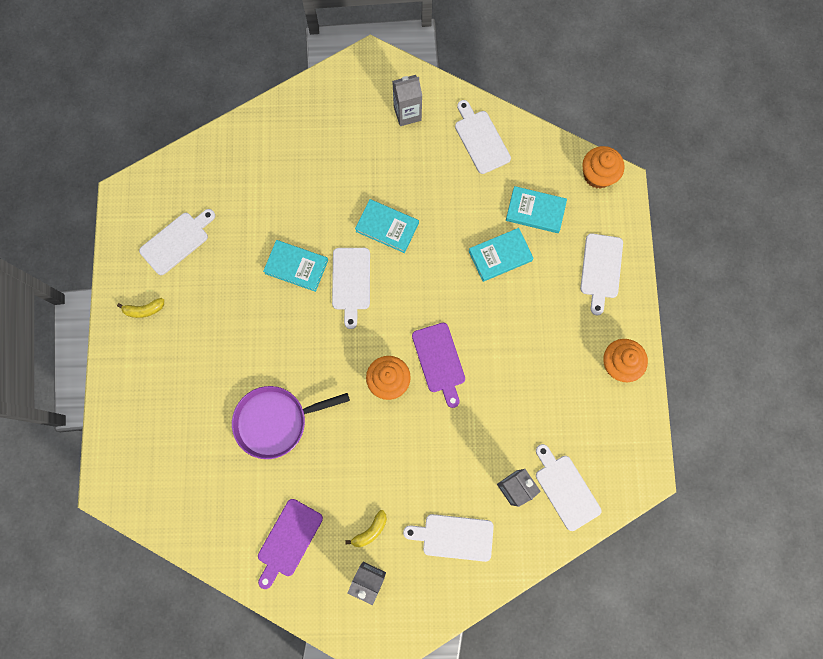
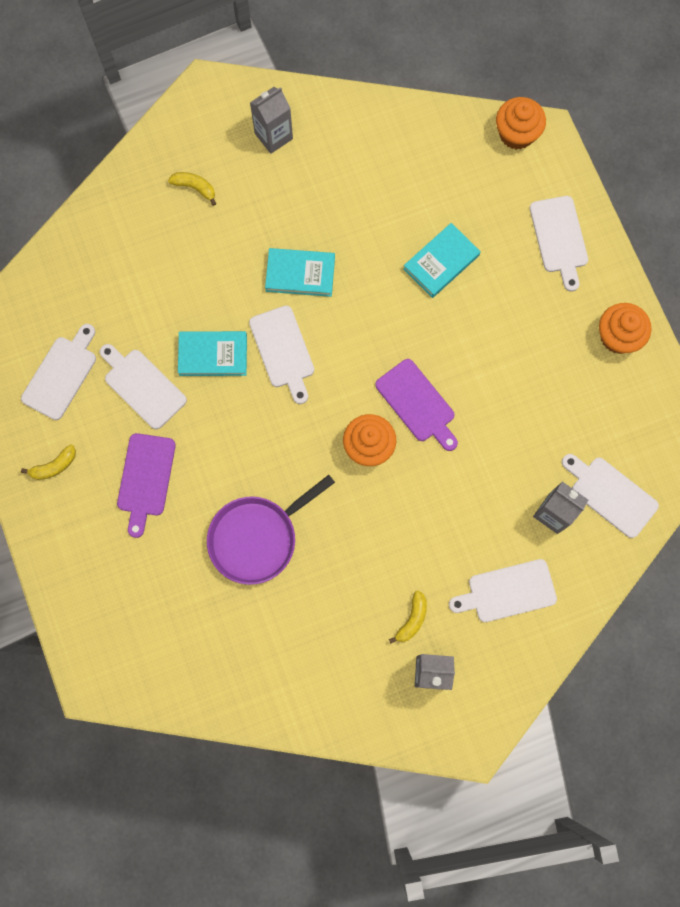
camera: 20 degrees left, 0 degrees up
purple cutting board [258,499,323,589] -> purple cutting board moved to [117,433,176,538]
white cutting board [455,100,511,174] -> white cutting board moved to [100,344,187,429]
turquoise book [506,186,567,233] -> none
none -> yellow banana [168,172,216,206]

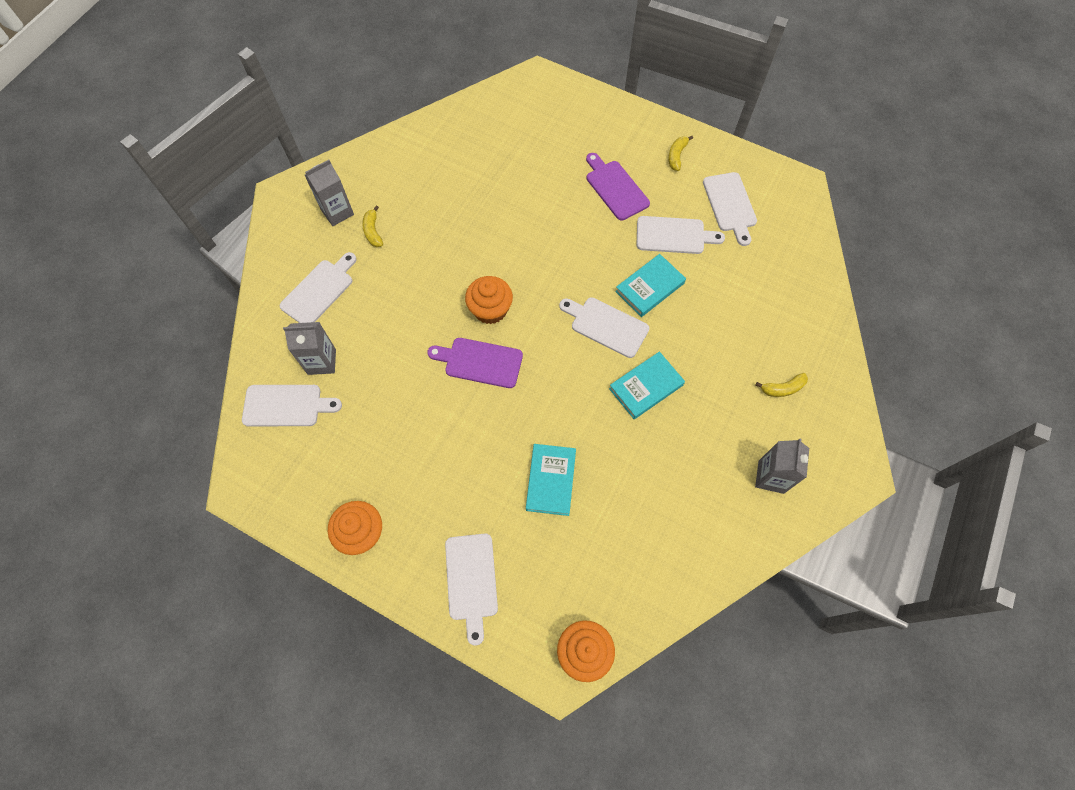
camera: 140 degrees right, 10 degrees down
purple pan [207,475,335,585] -> none
white cutting board [530,196,588,292] -> white cutting board turned 135 degrees counterclockwise [445,534,498,646]

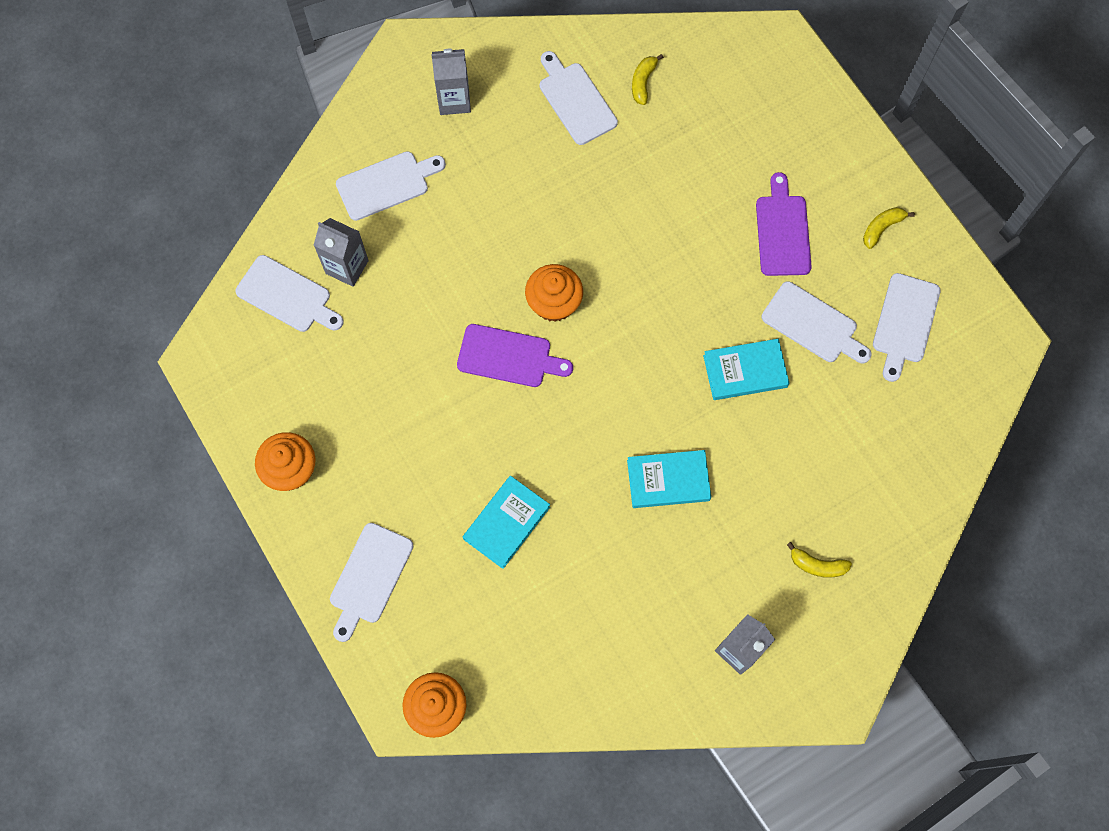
camera: 30 degrees right, 5 degrees up
yellow banana [362,205,383,247] -> yellow banana moved to [632,54,664,105]
purple cutting board [427,338,523,388] -> purple cutting board turned 150 degrees clockwise [457,324,573,387]
white cutting board [559,297,649,358] -> white cutting board moved to [540,51,618,145]

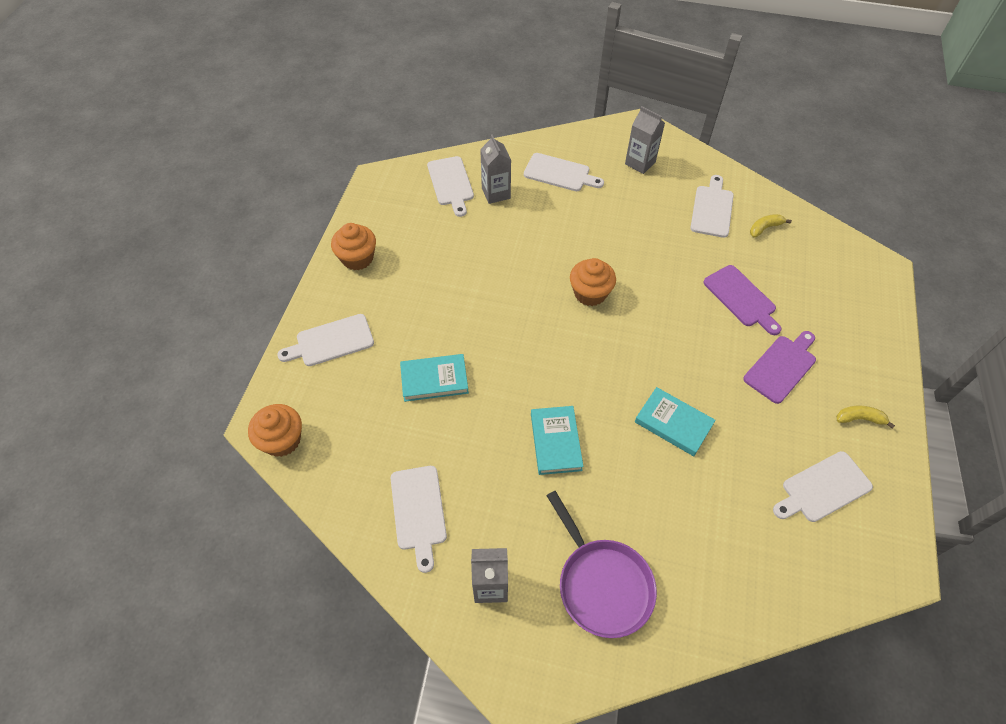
camera: 45 degrees right, 15 degrees down
purple cutting board [457,324,573,387] -> purple cutting board moved to [703,265,781,335]
turquoise book [627,450,711,508] -> turquoise book turned 45 degrees clockwise [531,406,584,475]
white cutting board [762,281,872,363] -> white cutting board moved to [390,466,447,573]
yellow banana [787,542,852,578] -> purple pan [547,491,657,638]

